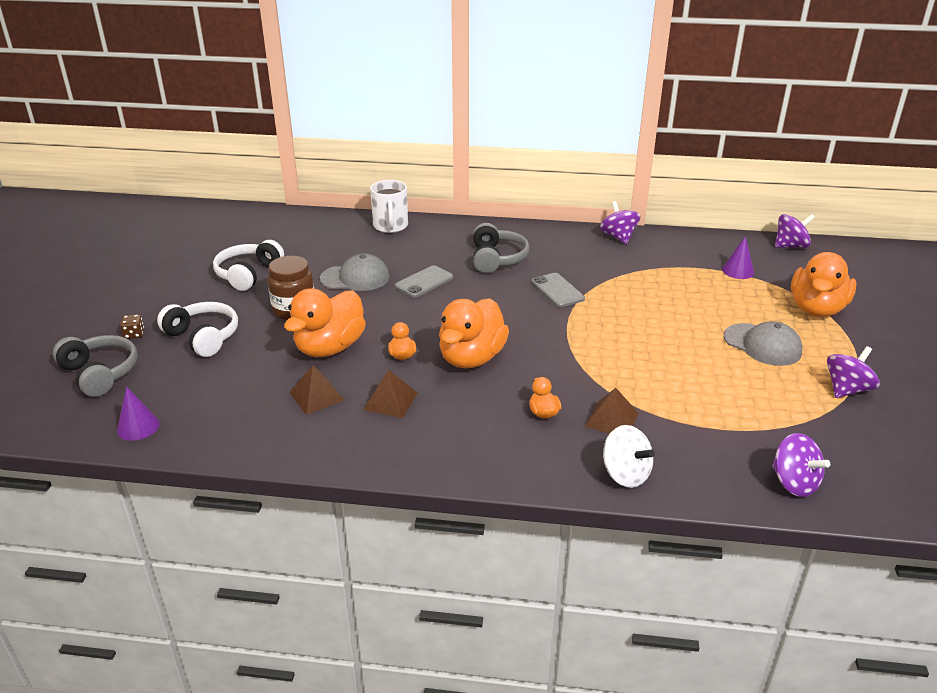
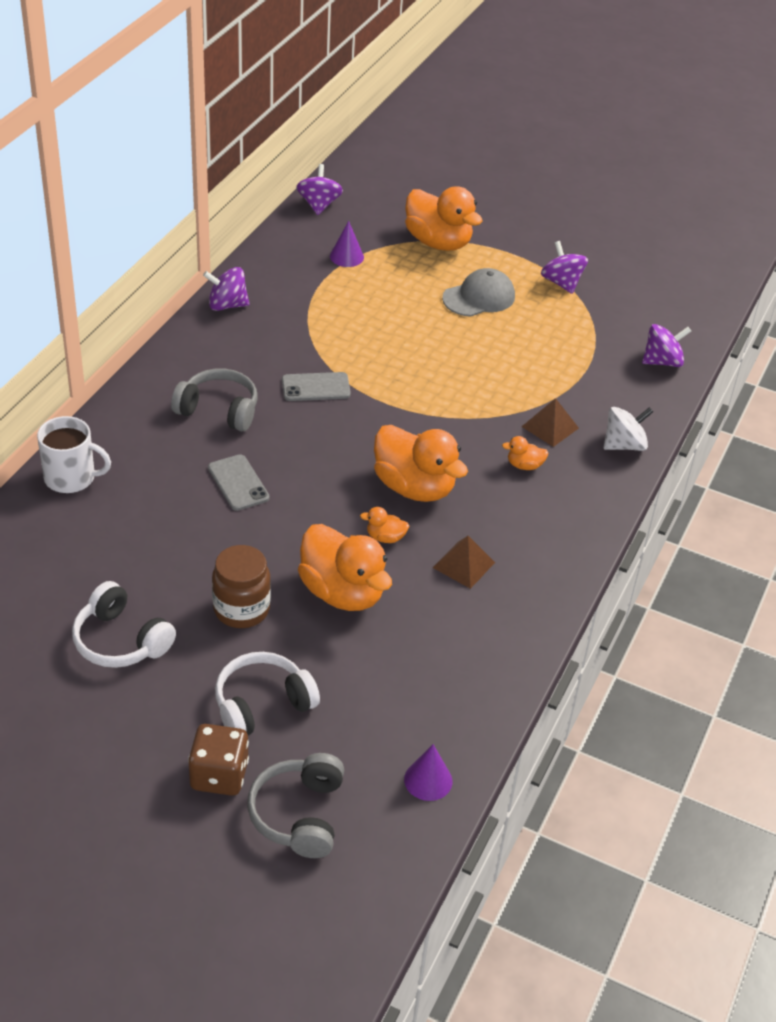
camera: 75 degrees left, 10 degrees up
grey headphones [53,335,138,397] -> grey headphones turned 60 degrees counterclockwise [247,753,344,858]
brown dice [120,314,144,339] -> brown dice [188,724,249,796], size x2.02
brown pyramid [289,365,345,415] -> none
grey cap [320,253,390,291] -> none

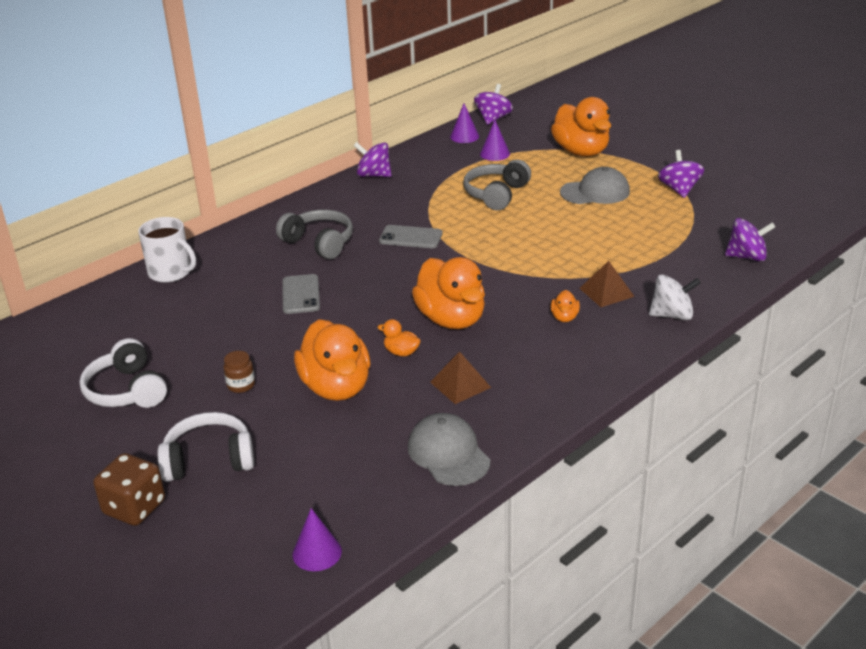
camera: 25 degrees right, 10 degrees down
brown jar [212,545,271,628] -> brown jar [223,351,255,393], size x0.54
grey headphones [247,753,344,858] -> grey headphones moved to [463,159,531,210]
orange duck [502,436,549,470] -> orange duck turned 105 degrees counterclockwise [551,290,580,322]
none -> grey cap [408,413,491,486]
none -> purple cone [450,103,479,143]

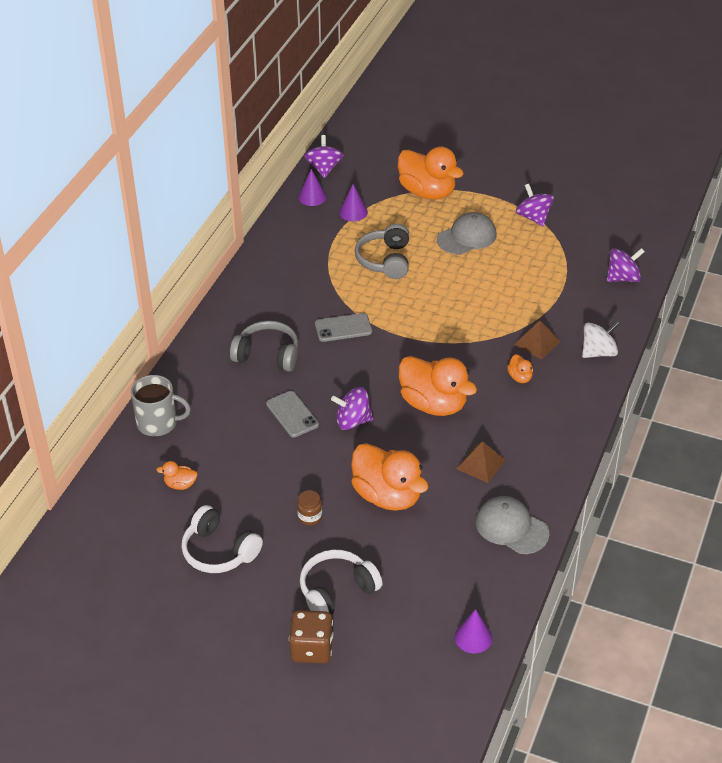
camera: 25 degrees left, 10 degrees up
white mug [138,217,196,283] -> grey mug [131,375,191,436]
purple spinning top [353,142,392,177] -> purple spinning top moved to [331,387,373,430]
orange duck [377,319,421,356] -> orange duck moved to [156,461,198,490]

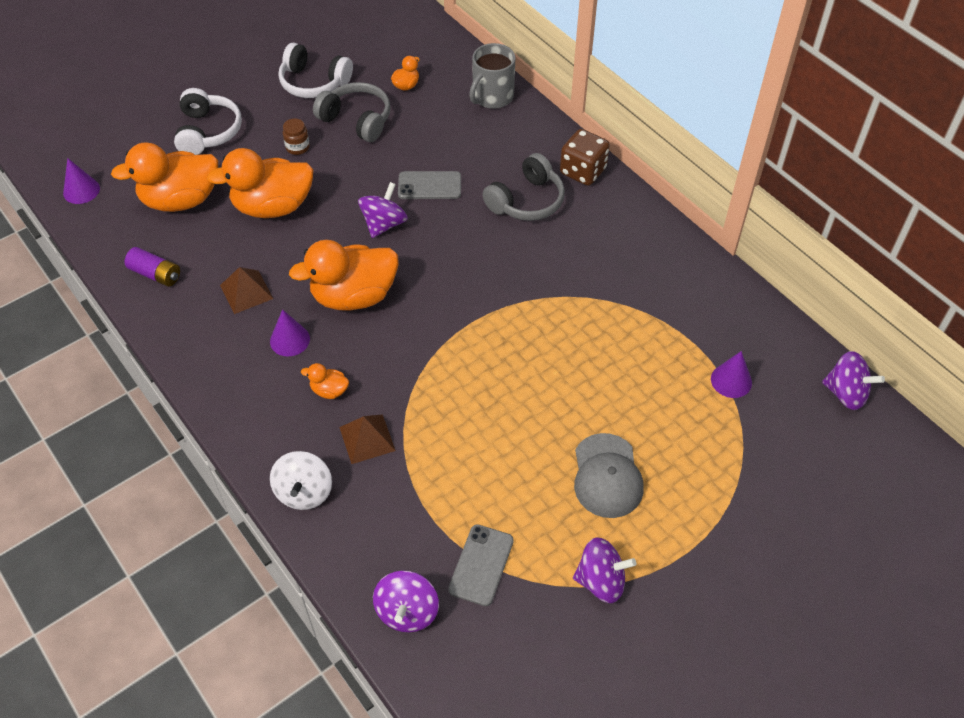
camera: 120 degrees right, 10 degrees up
white headphones [181,505,263,573] -> white headphones turned 135 degrees counterclockwise [278,43,353,98]
brown dice [289,610,333,664] -> brown dice moved to [560,129,610,186]
purple cone [298,169,326,206] -> purple cone moved to [270,309,310,356]
grey phone [315,313,372,342] -> grey phone moved to [448,524,514,606]
grey headphones [355,224,409,279] -> grey headphones moved to [313,82,390,142]
orange duck [398,147,464,199] -> orange duck moved to [111,142,218,212]
grey cap [476,496,550,554] -> purple battery [125,247,180,287]

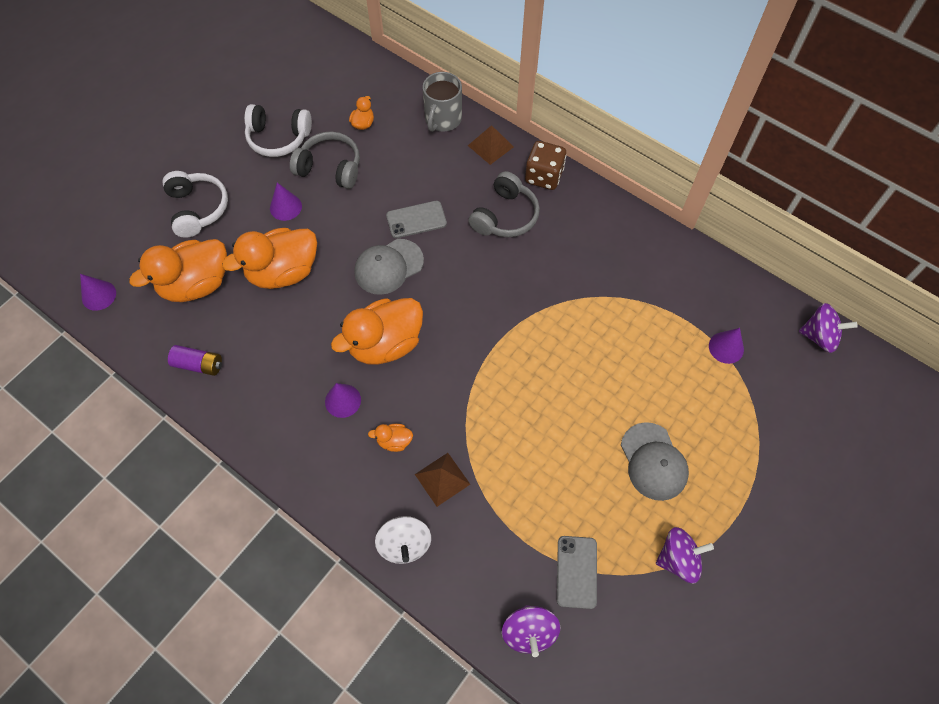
camera: 15 degrees left, 10 degrees up
brown pyramid [220,267,273,314] -> brown pyramid moved to [468,125,514,165]
brown jar [283,118,310,155] -> purple cone [270,183,302,221]
purple spinning top [358,182,408,238] -> grey cap [354,239,424,295]

